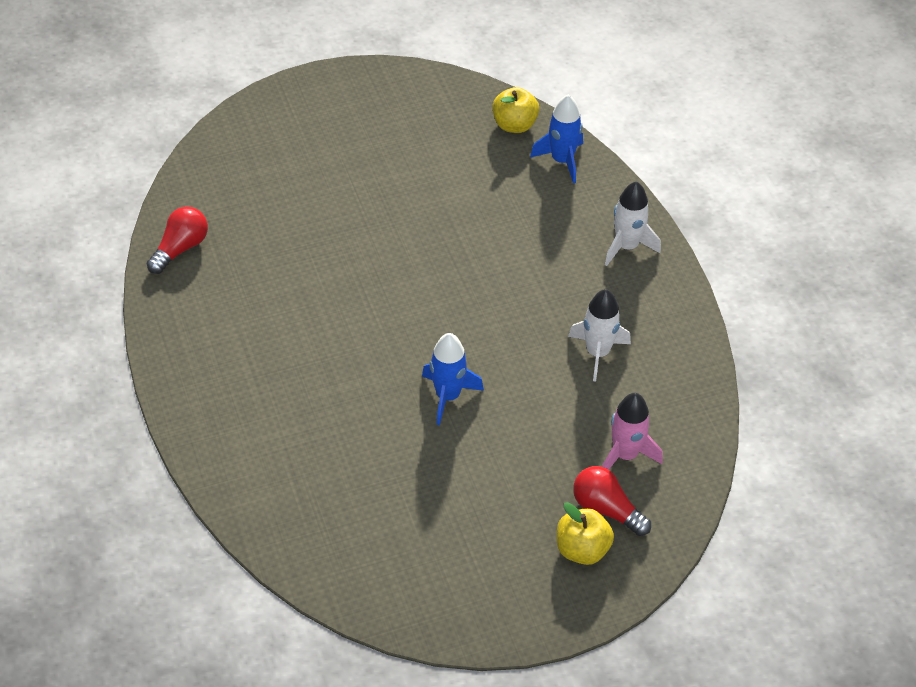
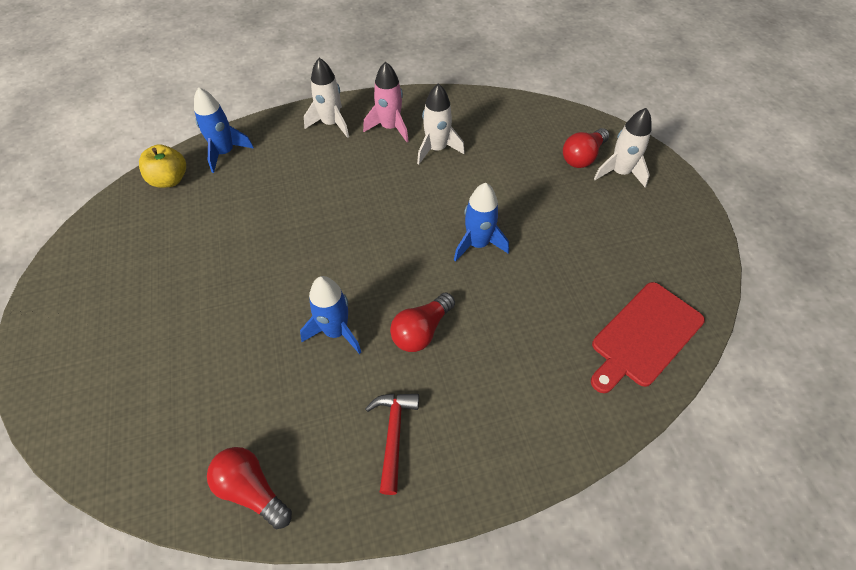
camera: 85 degrees left, 5 degrees up
yellow apple [557,502,614,565] -> white rocket [594,108,652,187]
pink rocket [602,393,663,469] -> pink rocket moved to [363,61,409,142]
none -> blue rocket [300,276,361,354]
none -> red hammer [365,394,419,495]
none -> red light bulb [390,293,455,352]
none -> red cutting board [591,282,705,393]

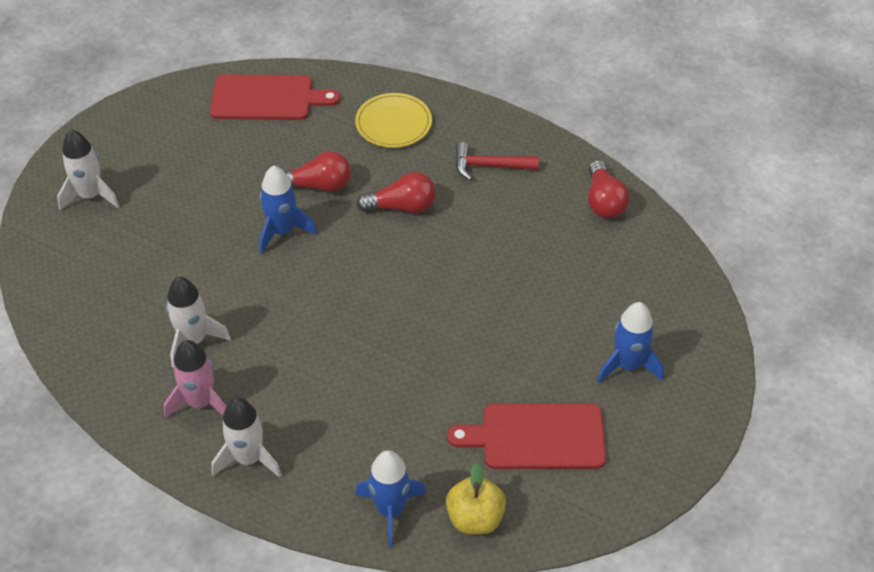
camera: 135 degrees left, 5 degrees down
blue rocket [300,276,361,354] -> blue rocket moved to [597,302,664,383]
red hammer [365,394,419,495] -> red hammer turned 45 degrees clockwise [455,142,539,180]
red light bulb [563,128,609,168] -> red light bulb moved to [284,151,351,192]
none -> yellow plate [355,93,432,148]
none -> red cutting board [447,404,606,469]

